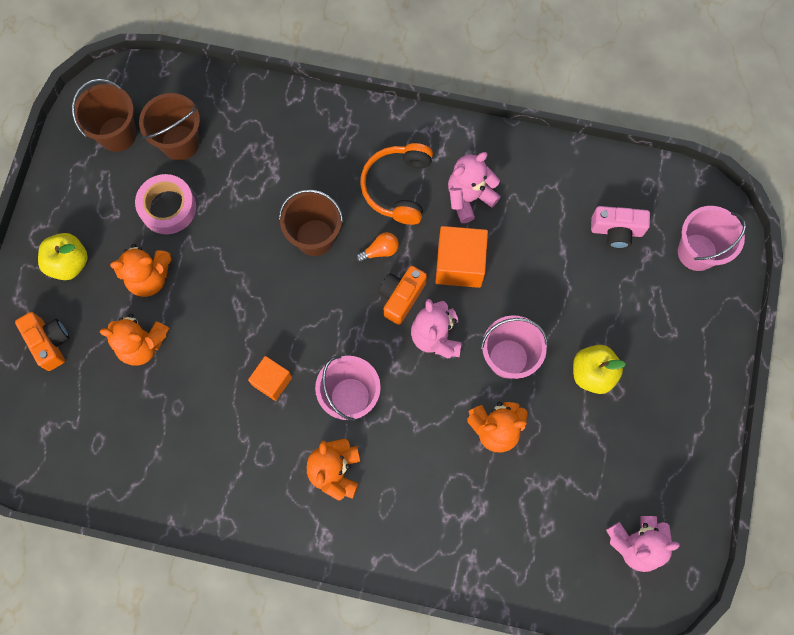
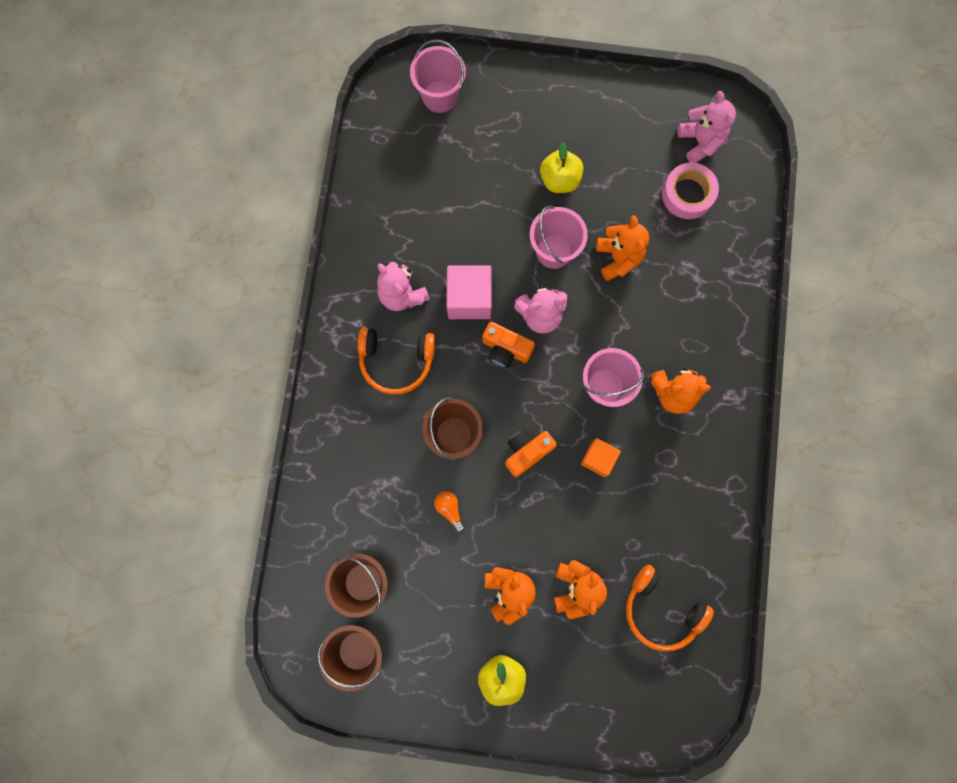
camera: 95 degrees left, 5 degrees up
orange camera [15,312,69,371] -> orange camera moved to [505,429,557,477]
pink tape [135,174,196,234] -> pink tape moved to [662,163,719,219]
orange light bulb [356,232,399,263] -> orange light bulb moved to [434,491,465,533]
orange cube [436,226,488,288] -> pink cube [447,266,492,319]
pink camera [591,206,650,249] -> none
none -> orange headphones [626,565,714,651]

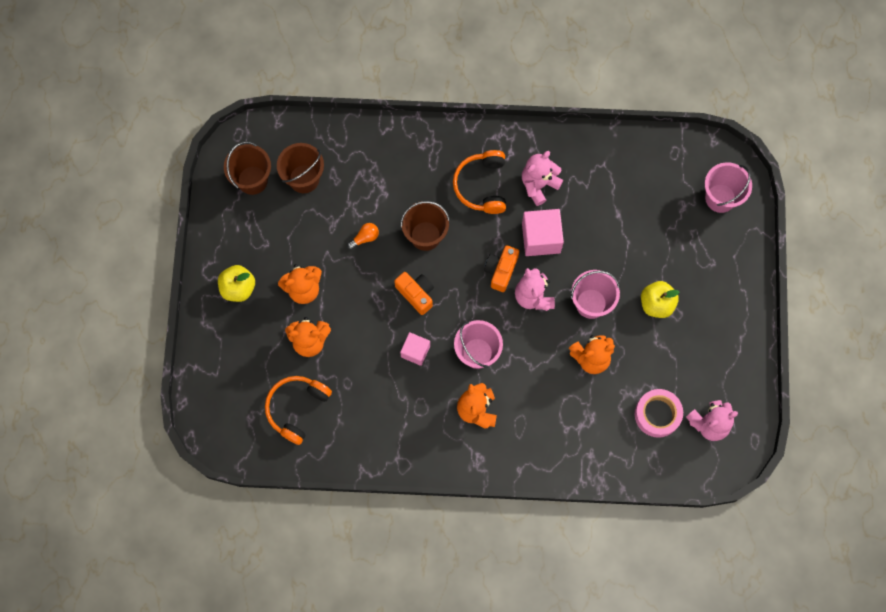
camera: 85 degrees right, 5 degrees down
orange cube [581,438,621,477] -> pink cube [400,332,430,366]

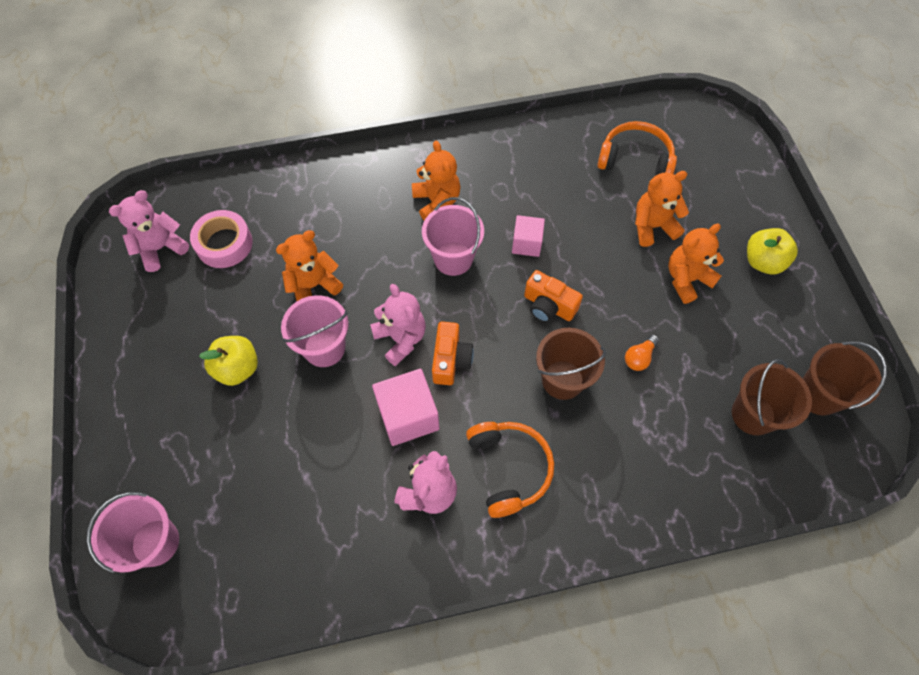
camera: 165 degrees right, 10 degrees down
orange headphones [265,376,332,445] -> orange headphones turned 90 degrees counterclockwise [597,121,677,176]

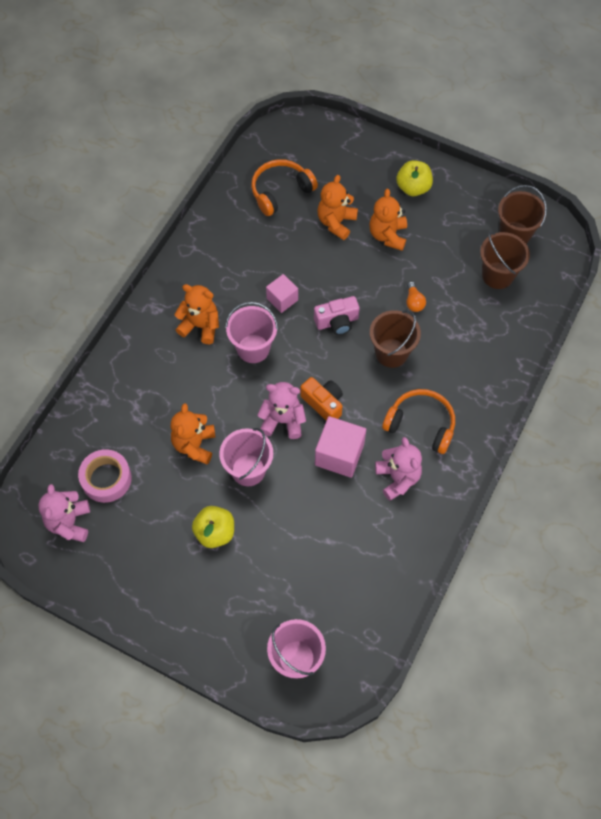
camera: 50 degrees left, 0 degrees up
orange camera [524,270,583,323] -> pink camera [314,296,360,335]

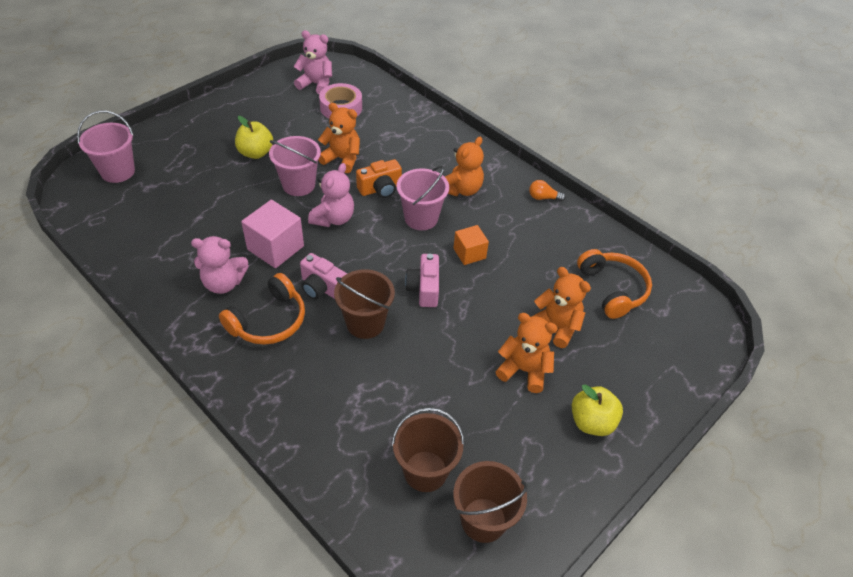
camera: 105 degrees right, 15 degrees down
pink cube [266,274,298,313] -> orange cube [454,225,489,265]
orange camera [301,377,343,421] -> orange camera moved to [356,159,402,198]
orange light bulb [406,281,426,312] -> orange light bulb moved to [529,180,566,202]
none -> pink camera [300,253,347,300]

